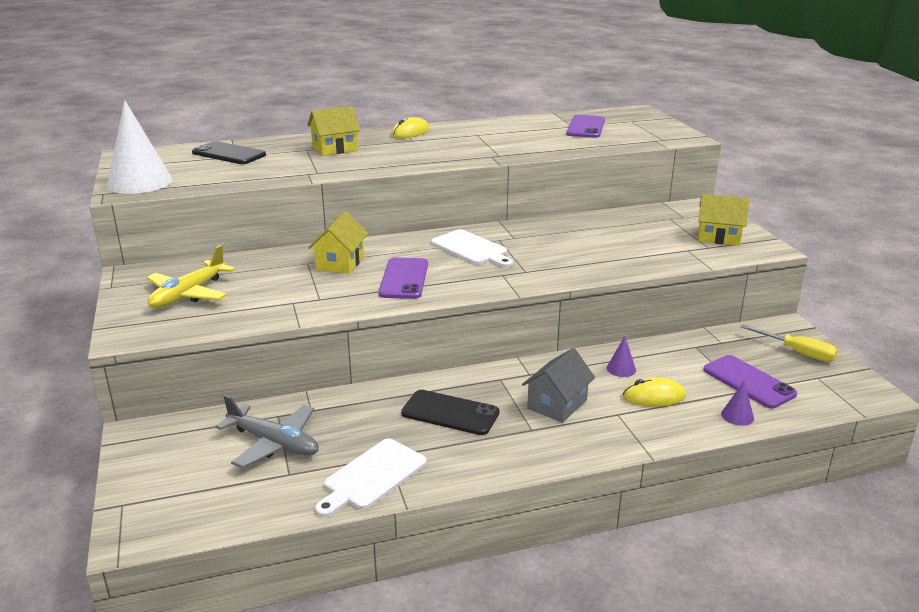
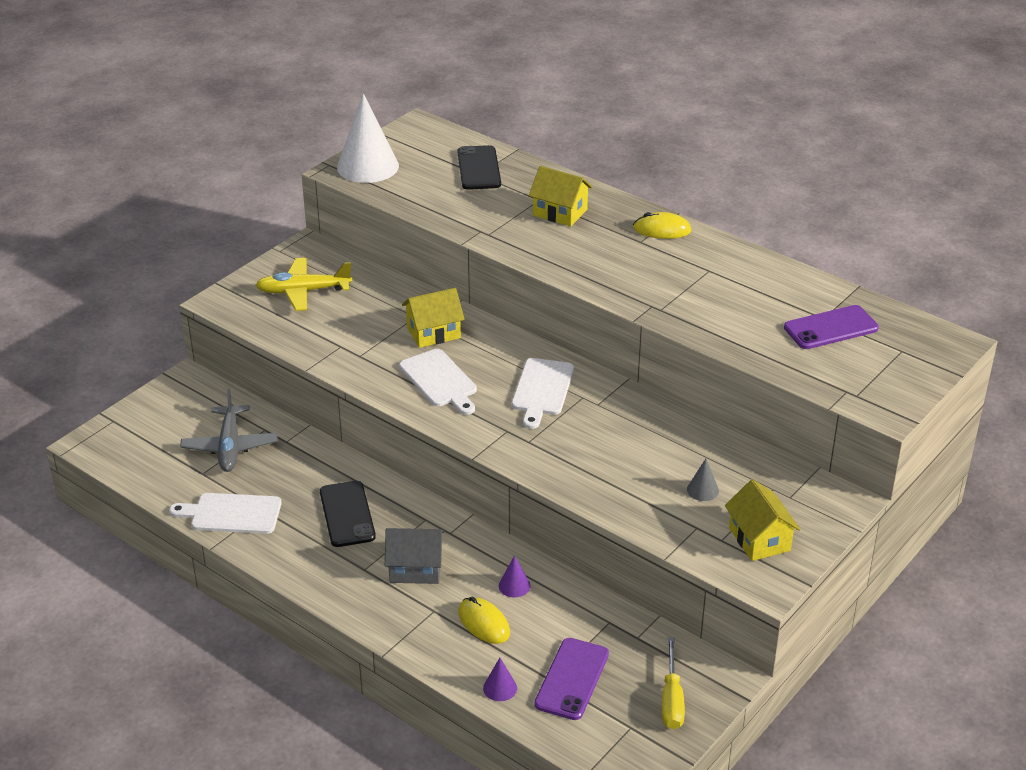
camera: 55 degrees right, 10 degrees up
purple phone [379,258,428,299] -> white cutting board [399,349,477,415]
none -> grey cone [687,459,719,501]

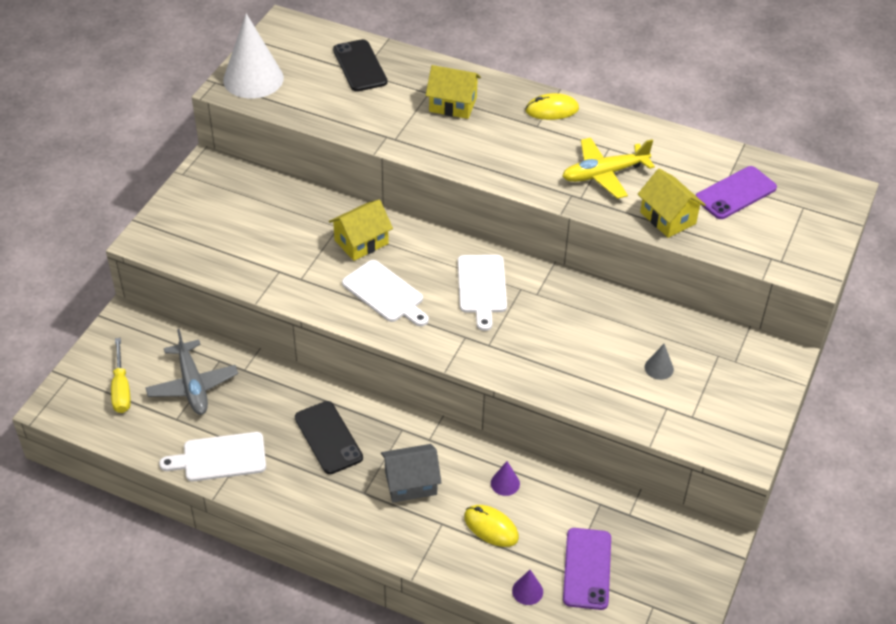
camera: 15 degrees left, 10 degrees up
yellow plane [255,258,352,311] -> yellow plane moved to [562,138,655,199]
yellow screwdriver [662,637,685,729] -> yellow screwdriver moved to [111,338,131,413]
yellow house [725,479,801,561] -> yellow house moved to [638,168,705,238]

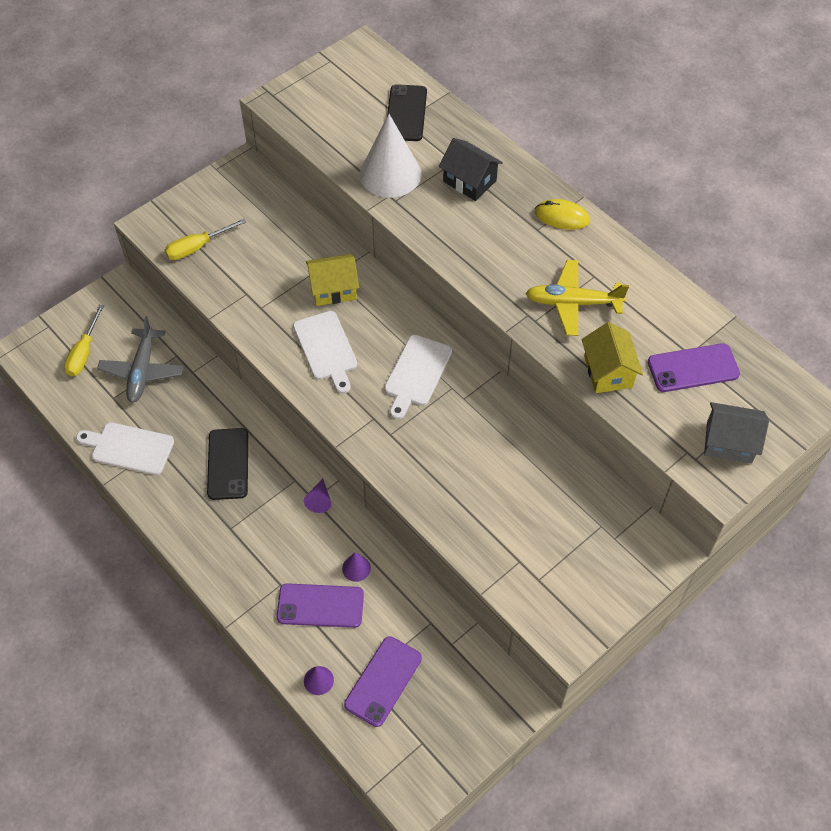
camera: 25 degrees right, 10 degrees up
white cone [223,13,284,98] -> white cone moved to [360,114,421,198]
grey house [381,444,441,502] -> grey house moved to [704,402,769,464]
yellow house [426,65,481,119] -> black house [439,138,503,201]
yellow mouse [464,505,519,547] -> purple phone [277,583,364,628]
grey cone [645,344,674,380] -> none
none -> yellow screwdriver [165,219,246,260]
none -> purple cone [304,479,331,513]

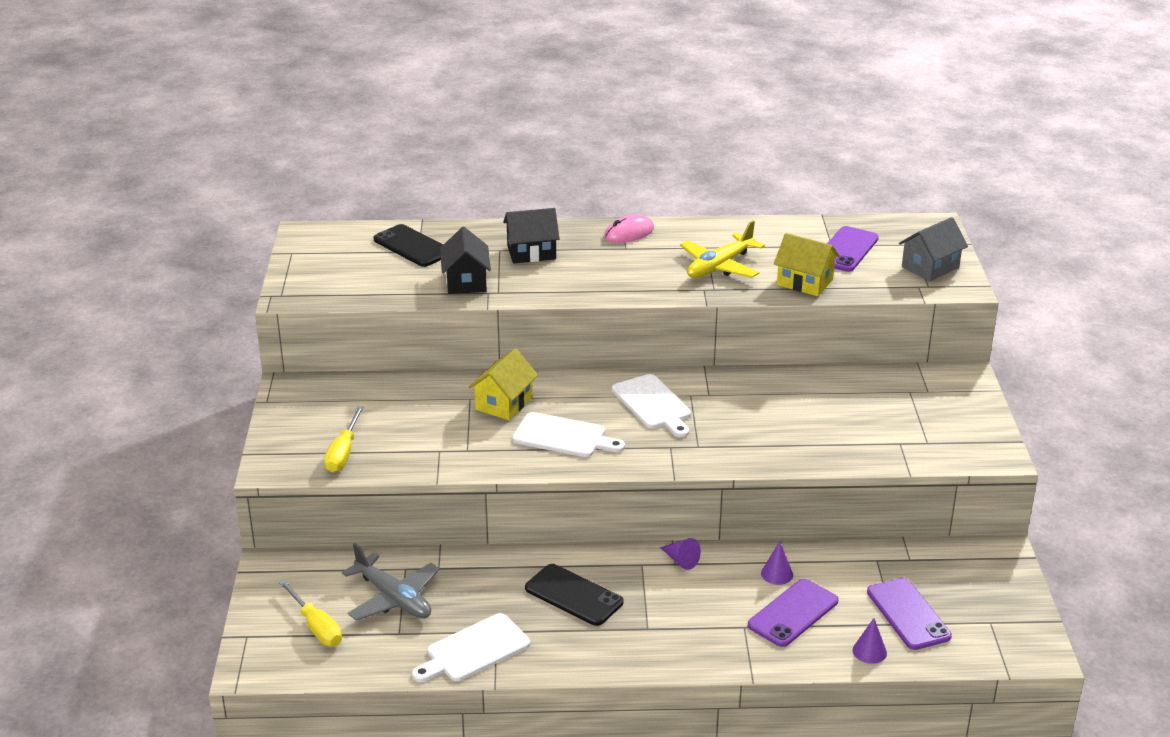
camera: 50 degrees left, 25 degrees down
white cone [360,114,421,198] -> black house [440,227,491,294]
yellow mouse [535,199,590,230] -> pink mouse [604,215,654,243]

